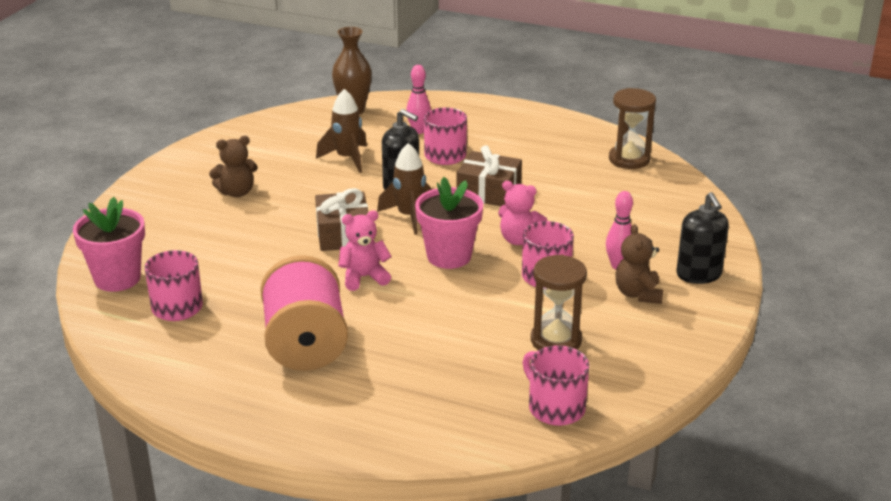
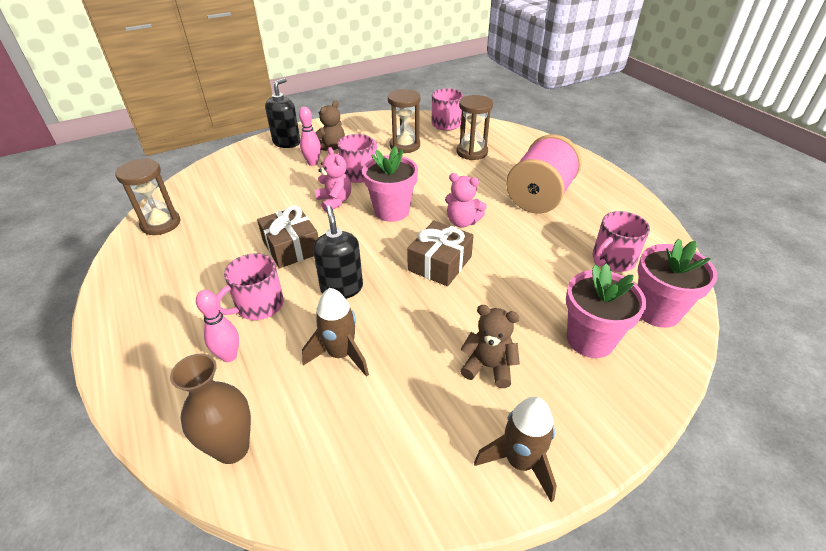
camera: 140 degrees left, 10 degrees up
brown rocket [377,143,432,235] -> brown rocket moved to [474,397,557,502]
none -> brown hourglass [457,95,493,160]
none -> pink flower pot [566,263,647,358]

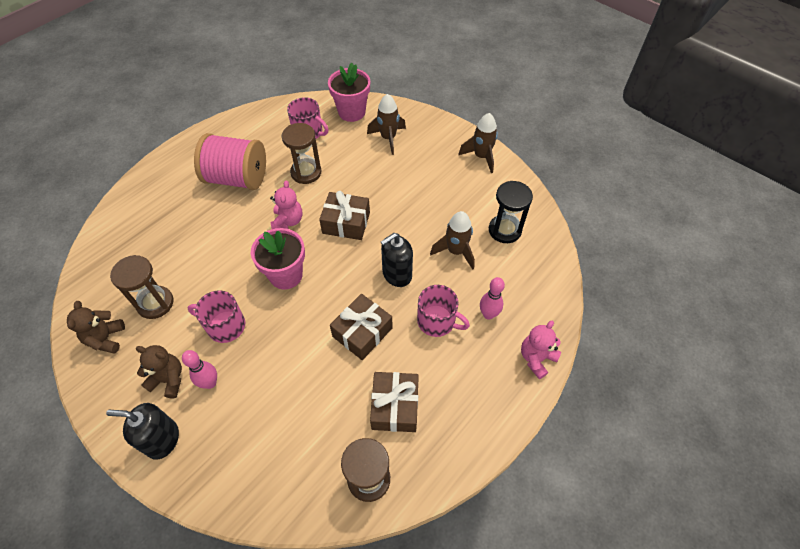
camera: 110 degrees left, 15 degrees up
brown vase [170,354,251,464] -> none
pink teddy bear [315,147,351,212] -> pink teddy bear moved to [521,321,561,379]
pink mug [432,88,463,131] -> none
brown hourglass [457,95,493,160] -> brown hourglass moved to [282,123,322,184]
brown teddy bear [460,305,520,388] -> brown teddy bear moved to [67,301,125,354]
pink flower pot [566,263,647,358] -> brown rocket [367,94,406,155]
none -> brown gift [370,372,419,432]
none -> black hourglass [489,181,533,243]

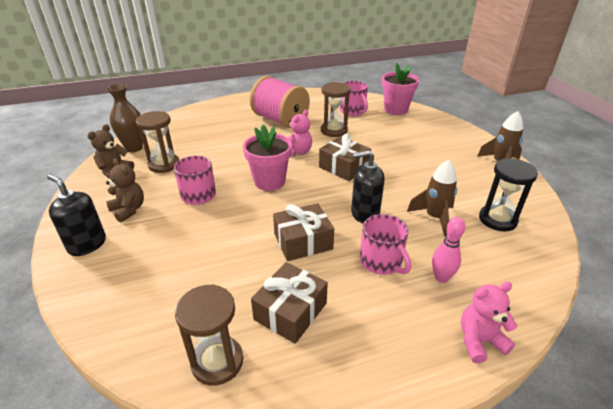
camera: 30 degrees right, 20 degrees down
pink bowling pin [182,350,217,389] -> none
brown rocket [367,94,406,155] -> none
none -> brown vase [106,83,143,152]

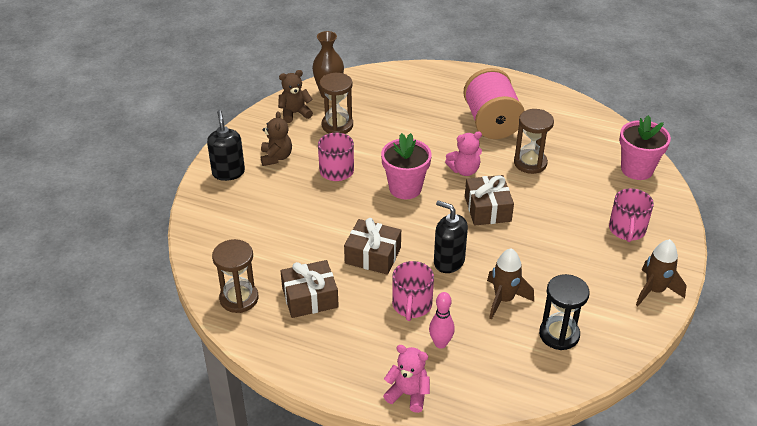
camera: 40 degrees right, 5 degrees up
pink mug [340,81,368,116] -> pink mug moved to [609,188,654,242]

